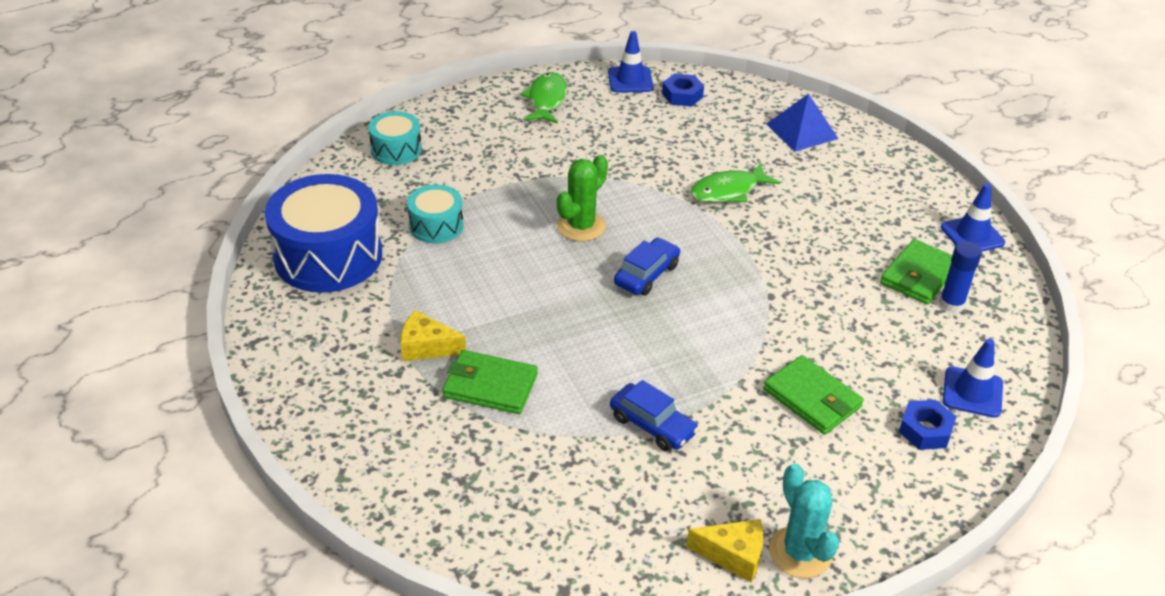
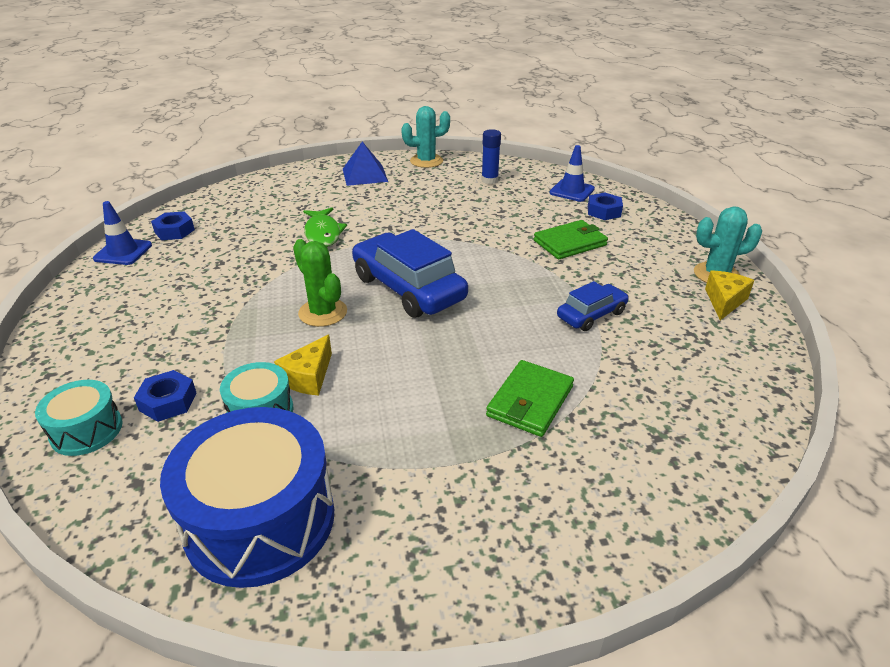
camera: 75 degrees left, 5 degrees down
yellow cheese [401,310,466,361] -> yellow cheese moved to [274,334,332,396]
green fish [520,72,567,124] -> none
blue car [614,237,680,295] -> blue car [352,229,468,318], size x1.84
blue pyramid [766,94,838,152] -> blue pyramid moved to [343,142,388,186]
green wallet [880,239,952,305] -> none
blue traffic cone [941,183,1005,252] -> turquoise cactus [401,106,450,168]
none -> blue nut [134,370,196,422]

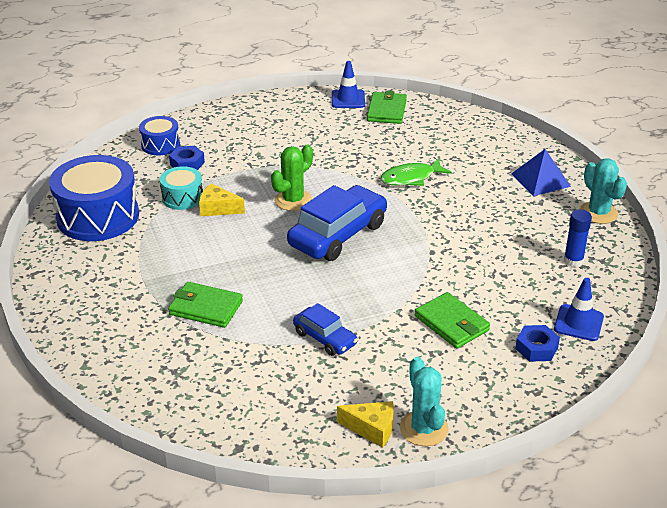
camera: 80 degrees right, 0 degrees up
turquoise drum [35,380,123,456] -> blue drum [139,116,180,155]
blue nut [151,211,195,240] -> green wallet [367,91,407,124]

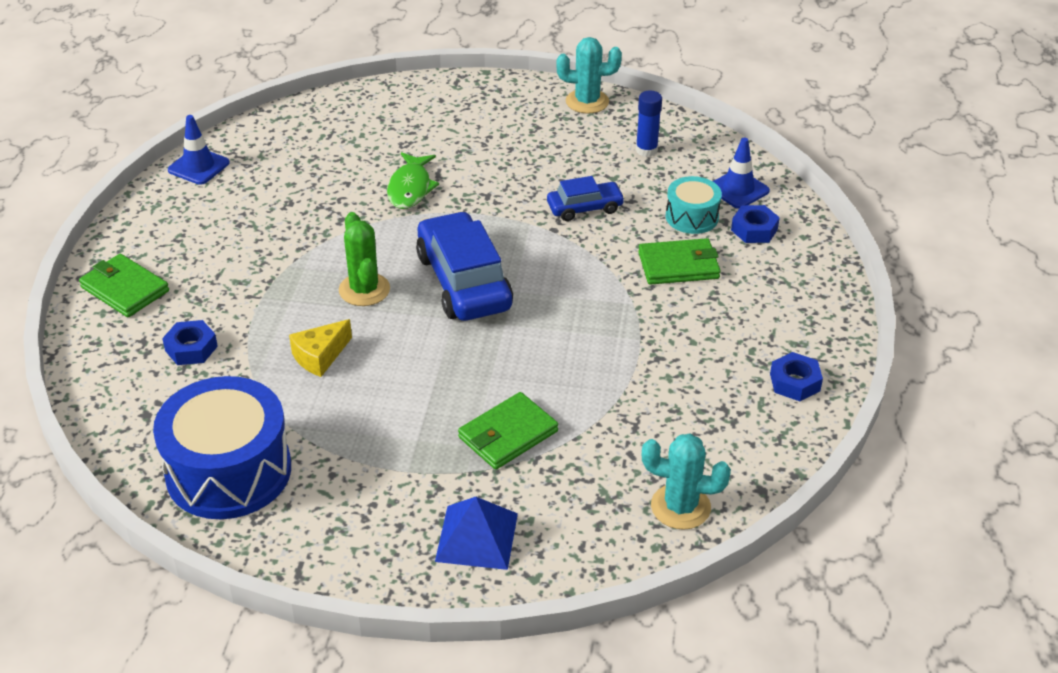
camera: 60 degrees left, 5 degrees up
blue drum [139,116,180,155] -> none
turquoise drum [160,166,203,210] -> turquoise drum moved to [665,176,722,234]
blue car [293,303,358,356] -> blue car moved to [547,176,625,221]
yellow cheese [337,401,394,448] -> blue nut [770,352,823,401]
green wallet [367,91,407,124] -> green wallet moved to [79,254,169,317]
turquoise cactus [400,357,448,446] -> turquoise cactus moved to [642,434,731,530]
blue pyramid [511,149,571,196] -> blue pyramid moved to [435,497,518,570]

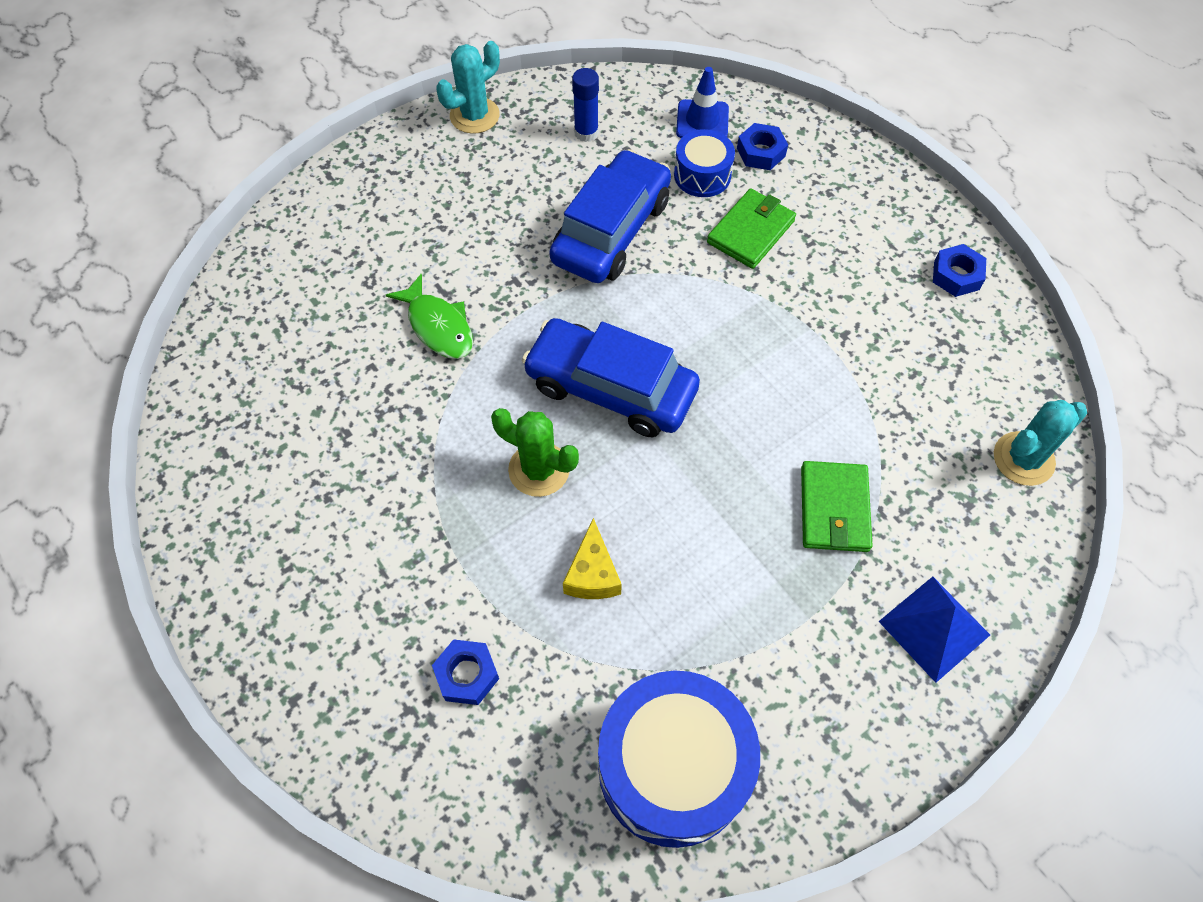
camera: 45 degrees left, 20 degrees up
green wallet [79,254,169,317] -> none
blue traffic cone [168,115,230,185] -> none
blue car [547,176,625,221] -> blue car [549,149,671,283], size x1.84
turquoise drum [665,176,722,234] -> blue drum [674,129,735,197]

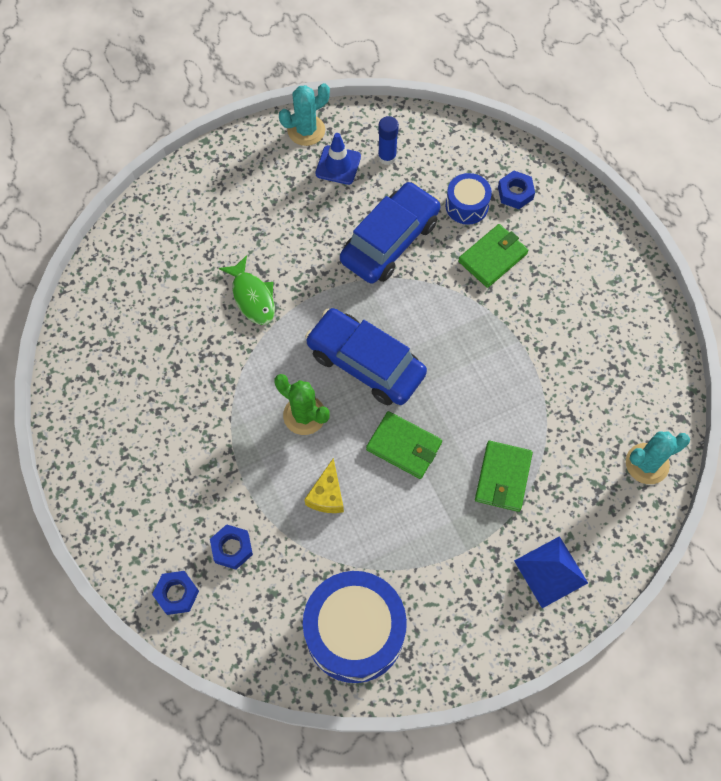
camera: 10 degrees right, 5 degrees up
blue traffic cone [676,67,729,138] -> blue traffic cone moved to [315,133,361,185]
blue nut [933,244,986,297] -> blue nut moved to [152,571,199,615]
none -> green wallet [366,411,442,479]

